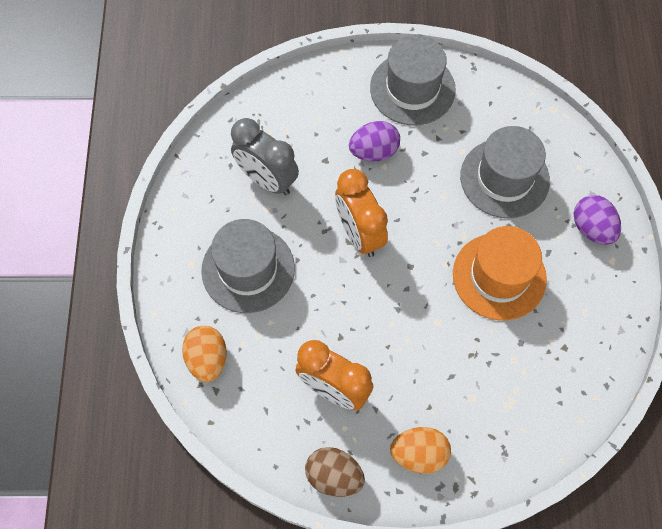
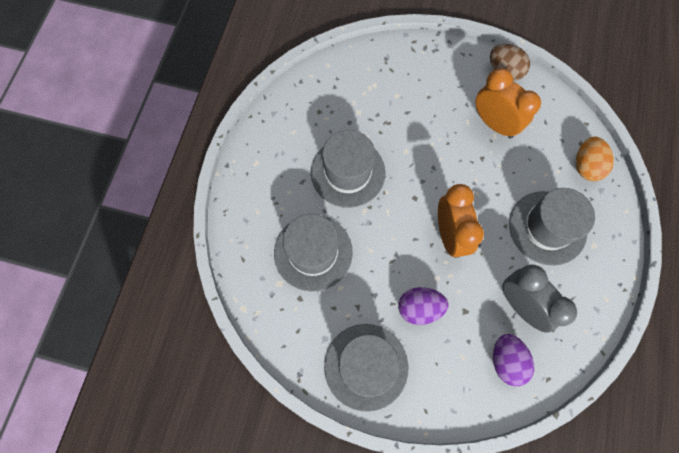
camera: 165 degrees left, 5 degrees up
orange egg [390,427,451,474] -> none
orange hat [453,226,547,320] -> grey hat [311,130,386,208]
purple egg [574,195,621,245] -> purple egg moved to [493,334,534,386]

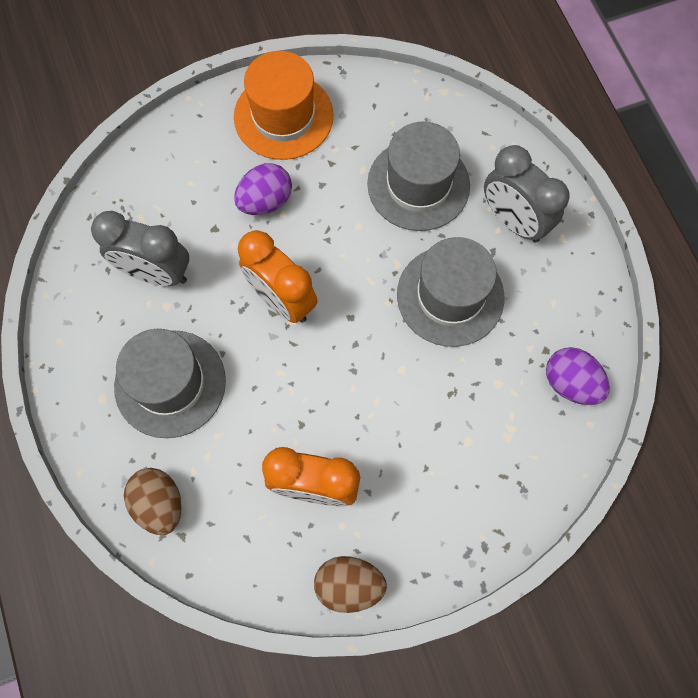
camera: 145 degrees right, 0 degrees up
grey hat [324,324,408,412] -> orange hat [234,51,334,160]
purple egg [493,334,534,386] -> purple egg moved to [546,347,610,405]
orange egg [576,137,614,181] -> brown egg [124,468,181,535]
none -> grey clock [484,145,570,242]

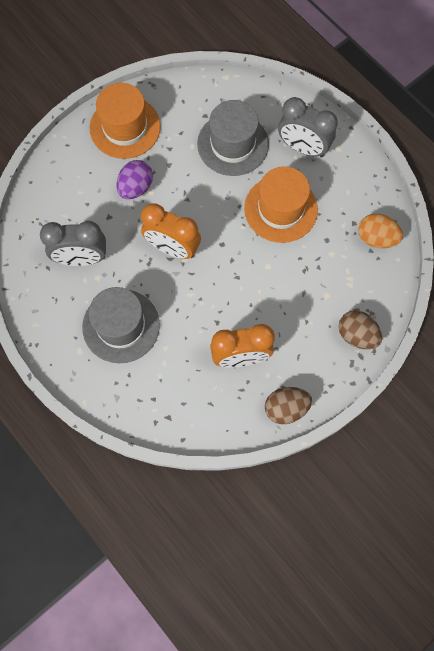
camera: 20 degrees left, 0 degrees up
brown egg [124,468,181,535] -> brown egg moved to [338,310,382,349]
grey hat [397,237,504,347] -> orange hat [244,166,318,243]
purple egg [546,347,610,405] -> orange egg [358,213,403,248]

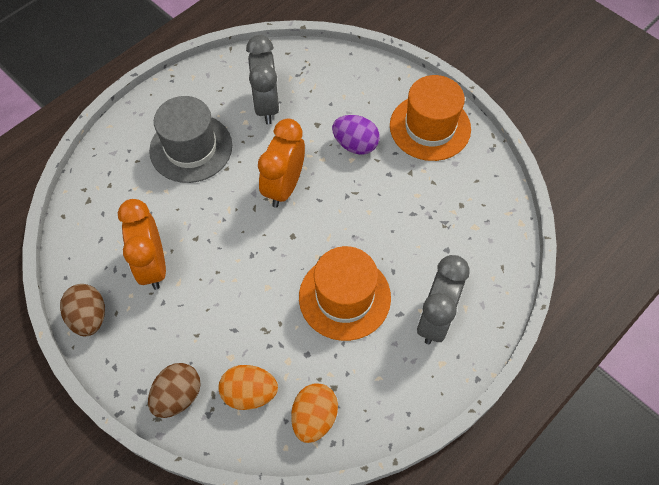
camera: 85 degrees right, 10 degrees down
grey hat [197,100,269,176] -> none
none -> orange egg [218,365,278,410]

